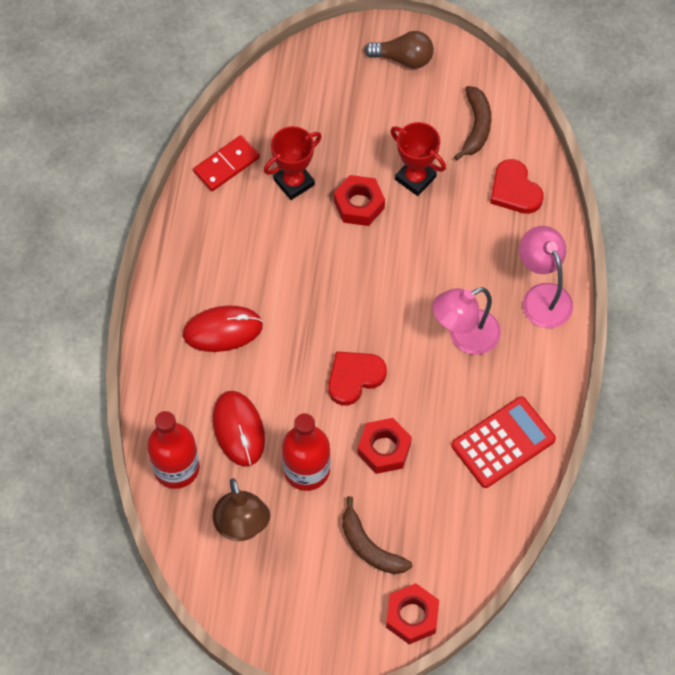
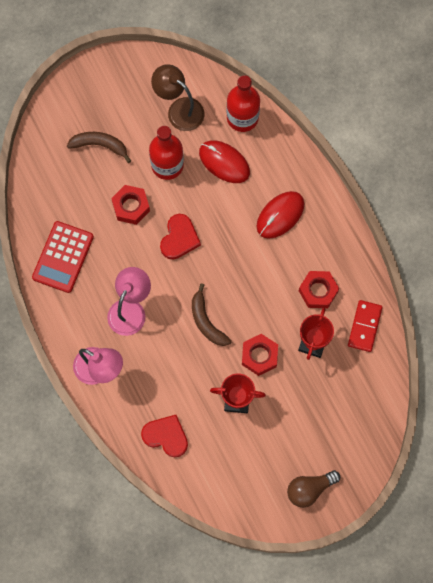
camera: 145 degrees right, 10 degrees up
red nut [386,583,439,644] -> red nut moved to [299,271,339,308]
brown banana [454,86,491,161] -> brown banana moved to [192,283,232,346]

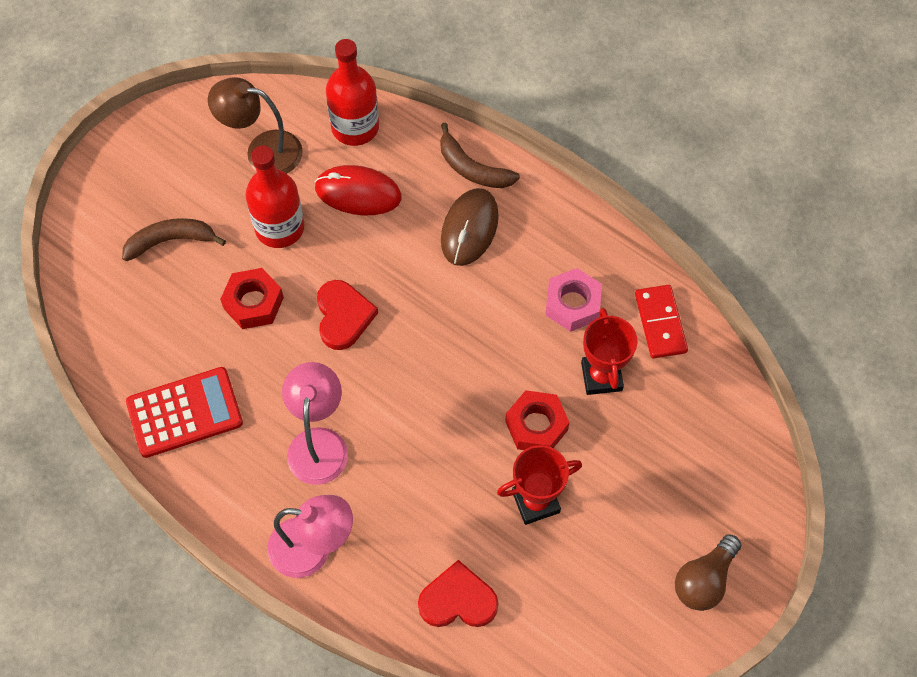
camera: 25 degrees left, 10 degrees down
red calculator [32,221,94,293] -> red calculator turned 105 degrees counterclockwise [126,367,243,458]
brown banana [192,283,232,346] -> brown banana moved to [440,123,520,188]
red mouse [256,191,304,239] -> brown mouse [441,188,499,266]
red nut [299,271,339,308] -> pink nut [545,268,602,332]

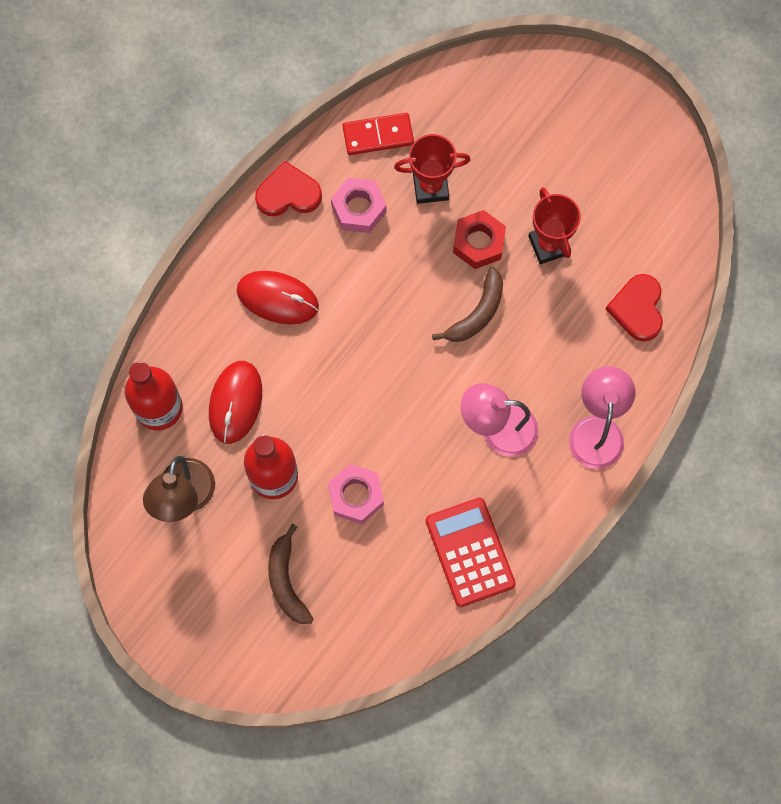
camera: 90 degrees left, 10 degrees up
red nut [220,268,284,329] -> pink nut [328,464,384,524]
red heart [317,280,378,350] -> red heart moved to [255,161,322,217]
brown banana [440,123,520,188] -> brown banana moved to [432,267,503,342]
brown mouse [441,188,499,266] -> red mouse [237,271,319,324]
brown light bulb [675,534,741,611] -> none

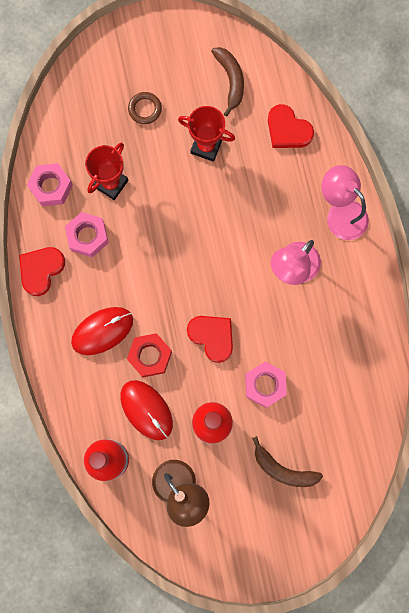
camera: 50 degrees left, 5 degrees up
red domino [343,113,414,155] -> pink nut [27,163,73,206]
red calculator [426,497,516,607] -> none
brown banana [432,267,503,342] -> brown banana moved to [211,47,244,117]
red nut [453,210,506,269] -> red nut moved to [127,333,172,377]
none -> brown ring [128,92,162,124]
none -> red heart [187,316,233,363]

